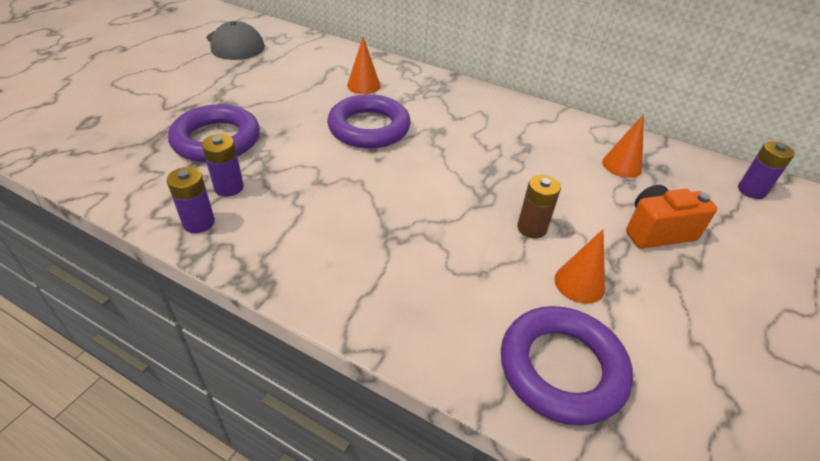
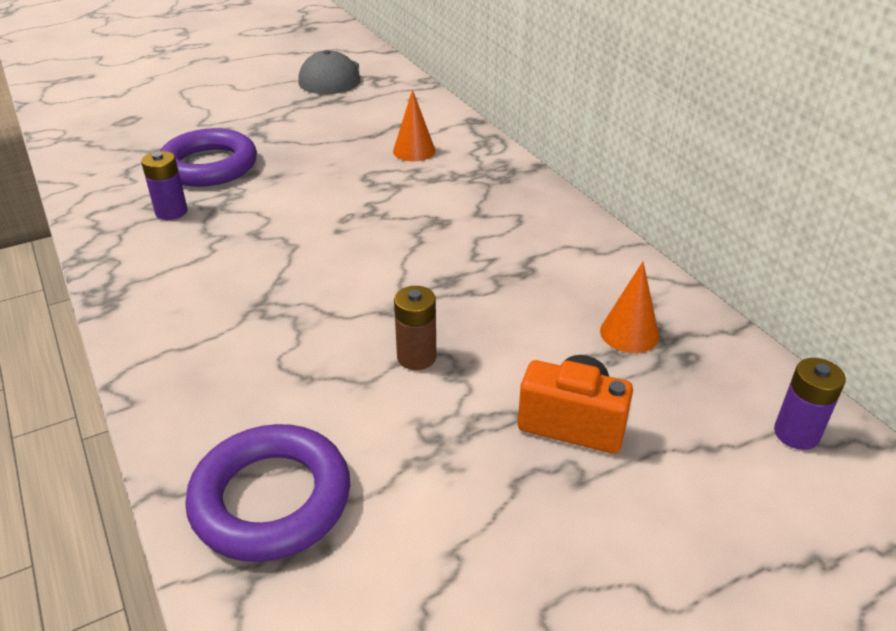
camera: 35 degrees right, 5 degrees down
purple battery [167,167,215,233] -> none
purple ring [327,94,411,149] -> none
orange cone [554,229,605,304] -> none

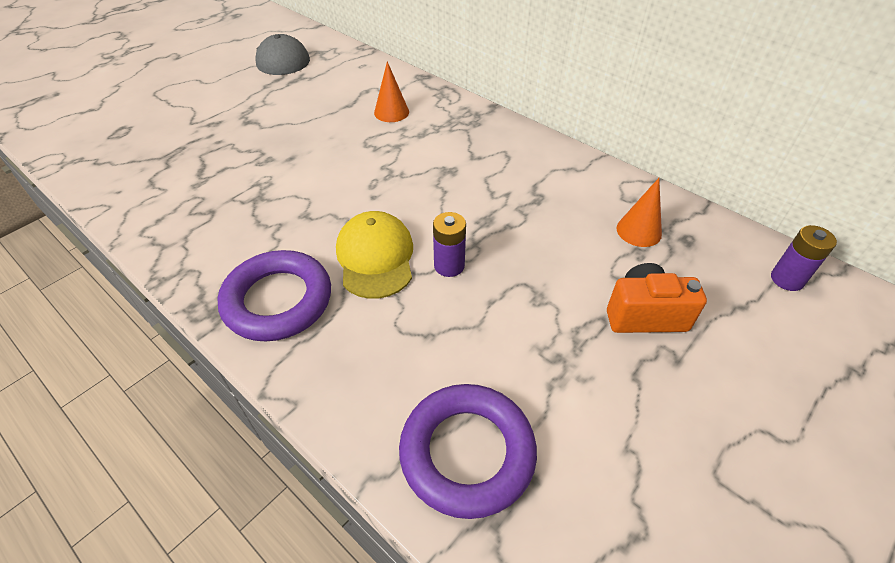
camera: 20 degrees left, 10 degrees up
purple battery [141,151,188,220] -> purple battery moved to [433,212,466,277]
purple ring [160,128,257,187] -> purple ring moved to [217,250,331,341]
brown battery [394,286,436,370] -> none
none -> yellow cap [336,211,413,299]

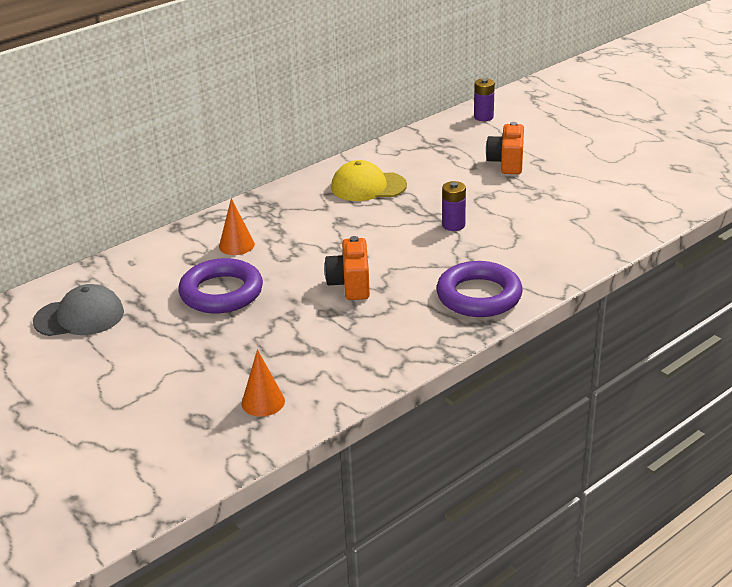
camera: 80 degrees left, 15 degrees down
yellow cap [336,211,413,299] -> yellow cap moved to [331,160,407,201]
purple ring [399,384,537,519] -> purple ring moved to [178,258,263,313]
orange cone [617,178,662,247] -> orange cone moved to [242,349,285,417]
none -> orange camera [324,236,370,300]

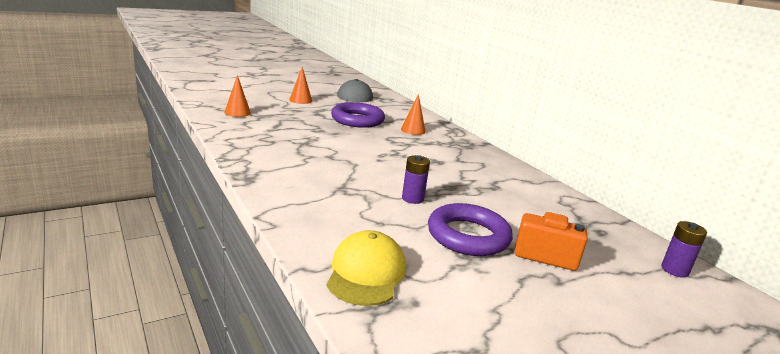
camera: 95 degrees right, 10 degrees down
orange camera [324,236,370,300] -> none
yellow cap [331,160,407,201] -> yellow cap moved to [327,230,406,306]
purple ring [436,261,523,317] -> purple ring moved to [428,203,513,256]
none -> orange cone [289,67,312,104]

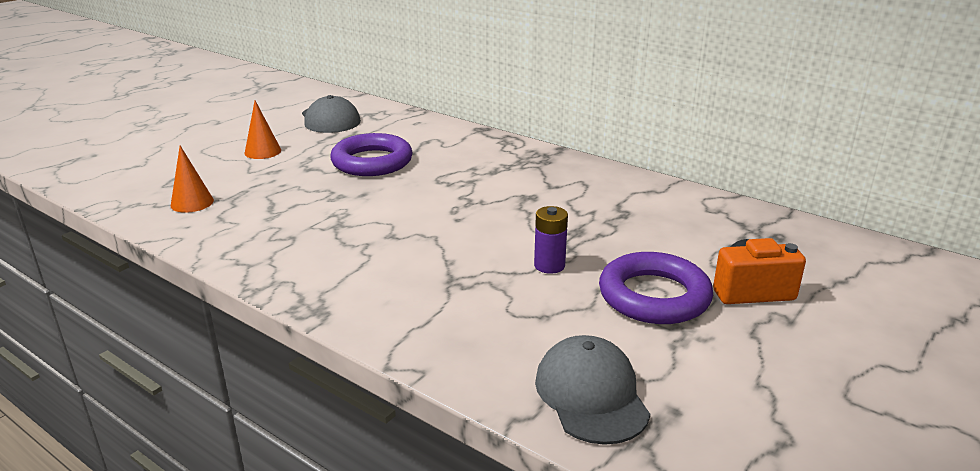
camera: 20 degrees left, 5 degrees up
yellow cap [327,230,406,306] -> grey cap [535,335,650,445]
orange cone [401,94,426,135] -> none
purple battery [661,221,707,278] -> none

